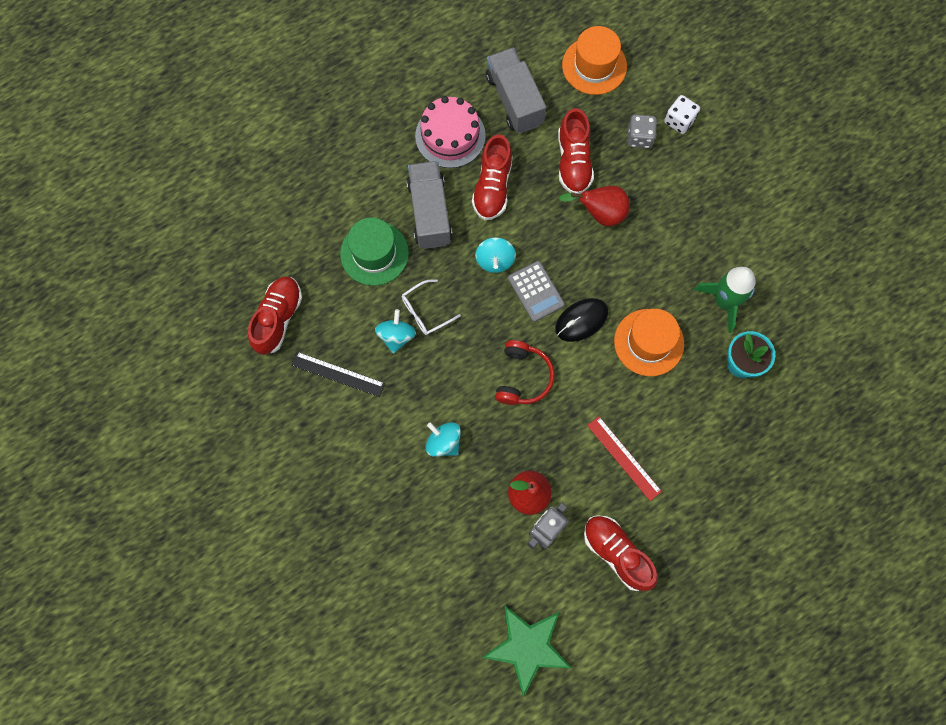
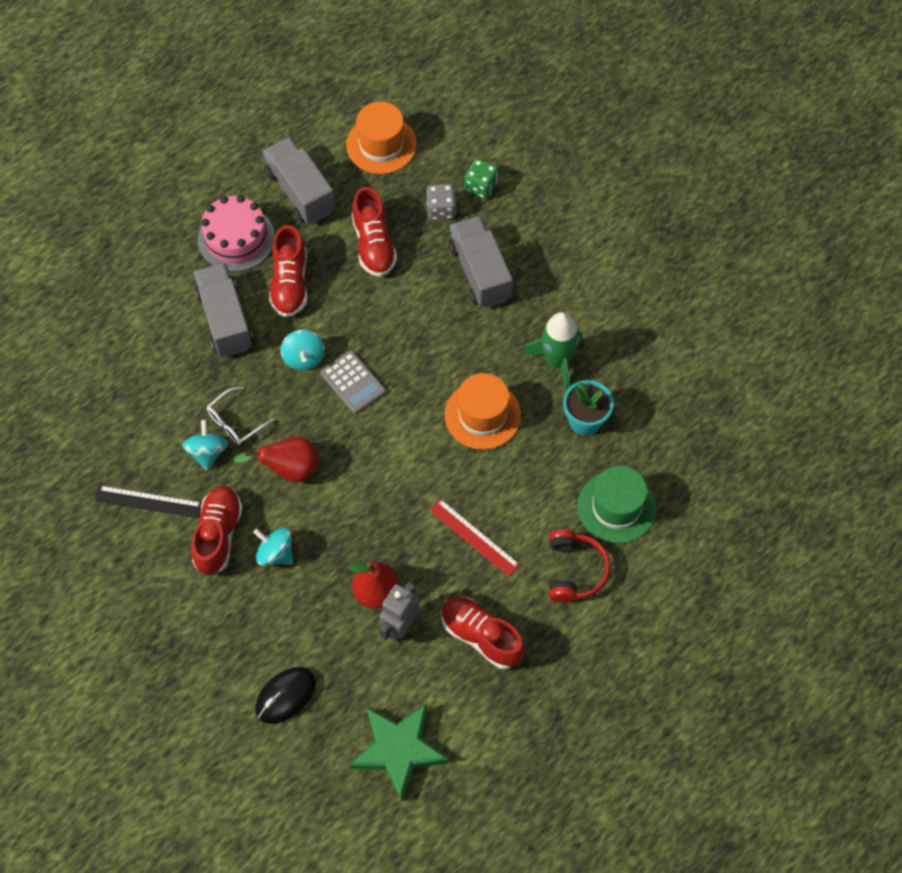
camera: 10 degrees left, 10 degrees down
red shoe [248,277,302,355] -> red shoe moved to [191,486,243,576]
green hat [340,217,409,286] -> green hat moved to [577,466,656,544]
red headphones [495,340,555,405] -> red headphones moved to [549,530,611,603]
black mouse [555,298,608,342] -> black mouse moved to [255,667,316,724]
red pear [559,186,630,226] -> red pear moved to [234,436,319,483]
white dice [664,95,700,134] -> green dice [464,158,498,199]
none -> grey truck [449,216,513,308]

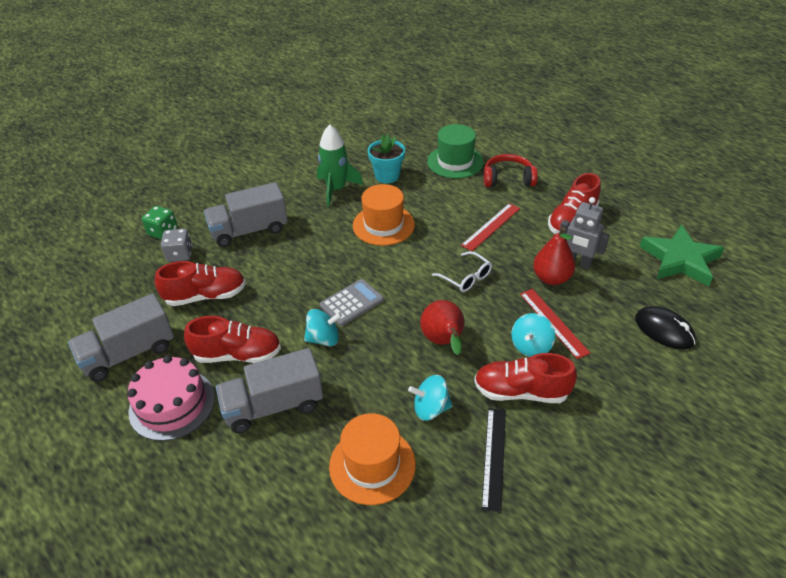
camera: 90 degrees left, 20 degrees down
white glasses [207,387,275,445] -> white glasses moved to [432,251,492,292]
orange hat [346,102,417,174] -> orange hat moved to [329,413,416,505]
none -> red ruler [520,289,590,359]

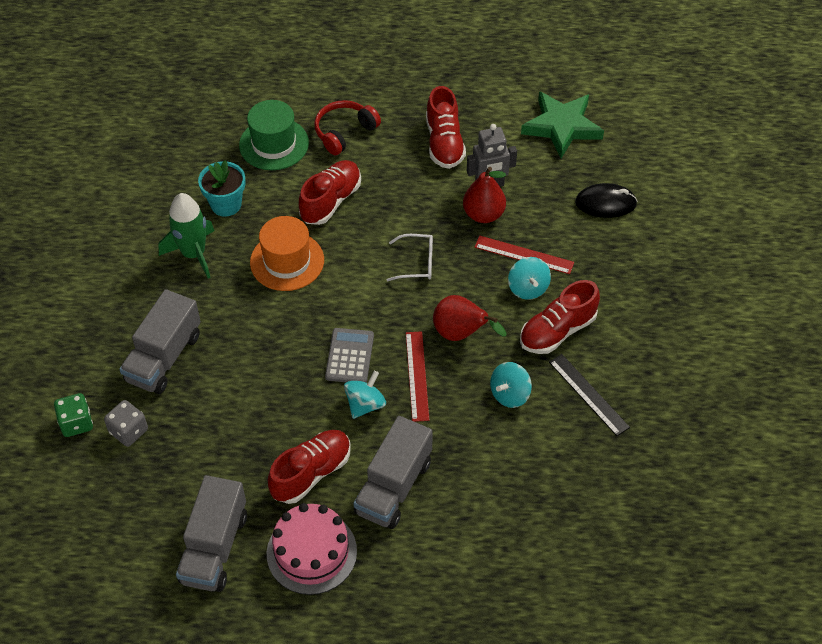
camera: 45 degrees left, 10 degrees up
red shoe [155,261,246,306] -> red shoe moved to [299,160,361,225]
orange hat [329,413,416,505] -> none
red ruler [461,203,520,251] -> red ruler moved to [406,331,429,422]

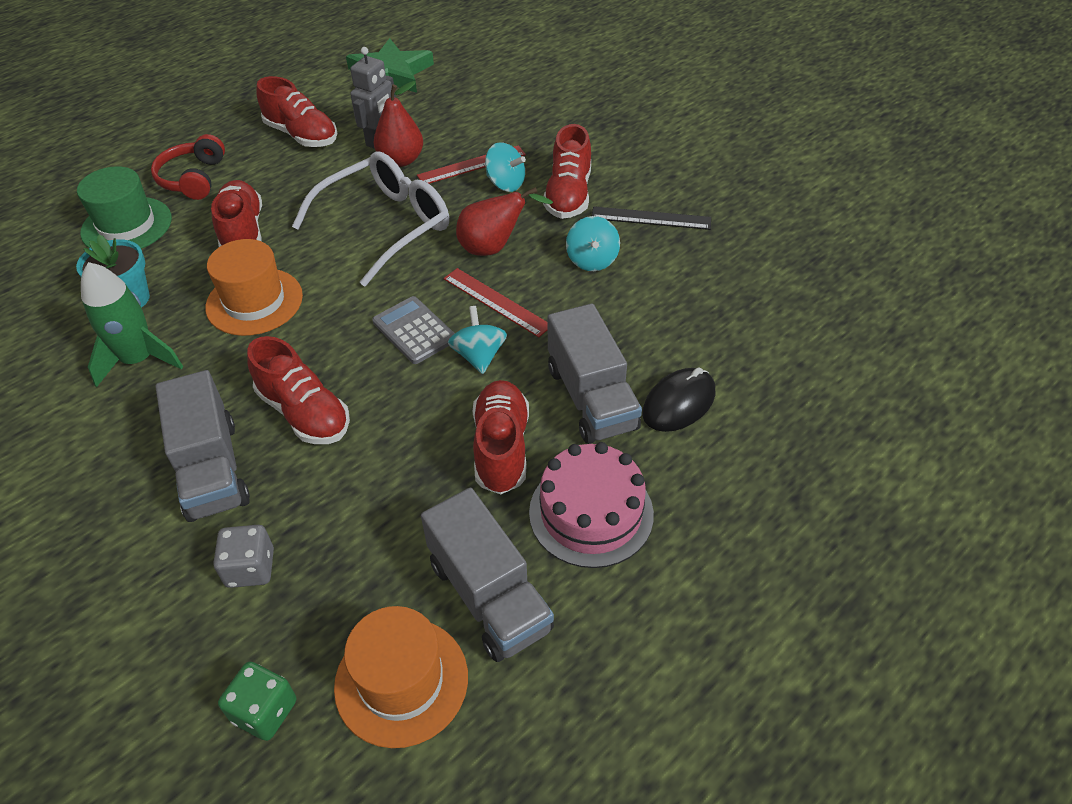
camera: 45 degrees left, 5 degrees down
green dice [54,393,93,437] -> green dice moved to [218,661,296,741]
white glasses [387,234,433,281] -> white glasses [292,151,449,287], size x2.06
black mouse [575,183,637,218] -> black mouse moved to [642,367,715,432]
none -> red shoe [247,336,350,444]
none -> orange hat [334,606,468,748]

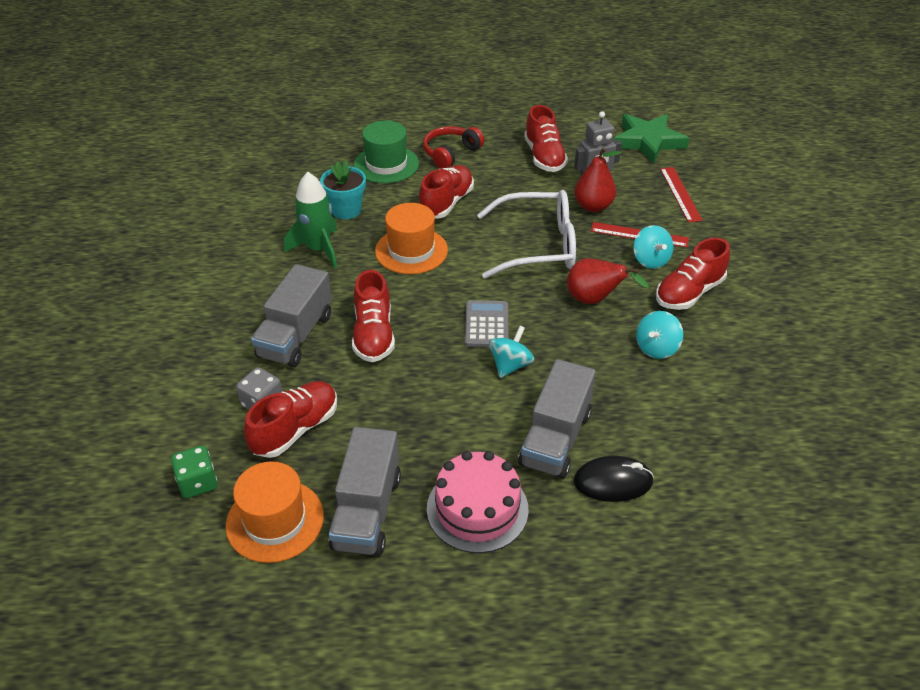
camera: 40 degrees right, 5 degrees down
red ruler [443,268,548,337] -> red ruler moved to [660,167,703,222]
red shoe [473,380,529,494] -> red shoe moved to [244,381,337,458]
black ruler [592,206,711,230] -> none

